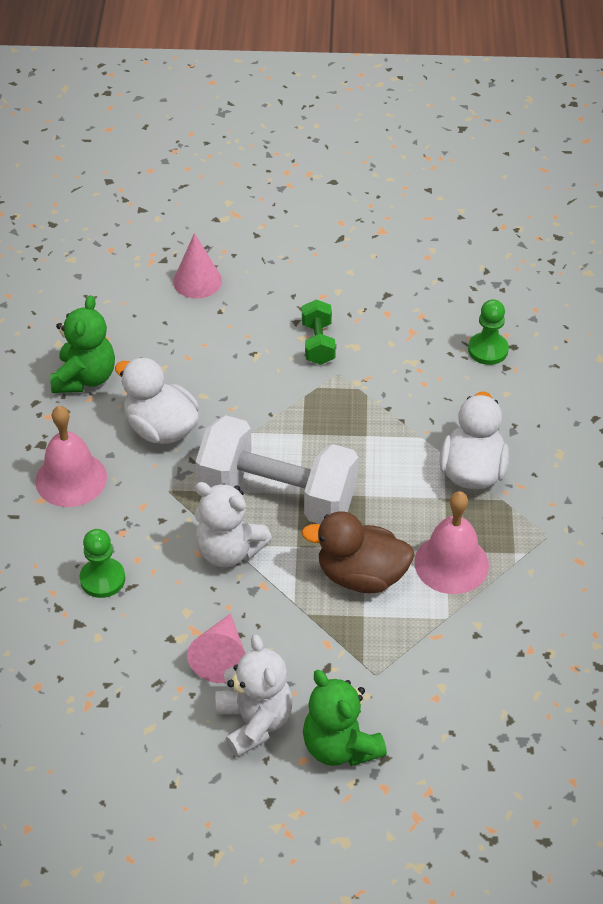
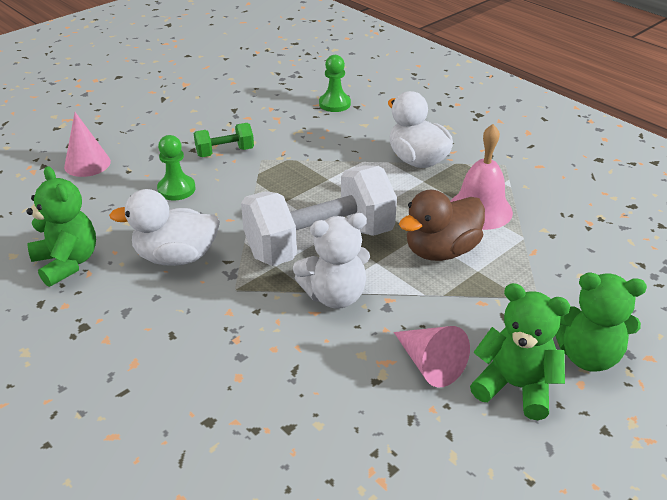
camera: 45 degrees left, 10 degrees down
pink bell [35,406,107,507] -> none
green pawn [79,529,125,598] -> green pawn moved to [157,135,195,201]
white teddy bear [215,634,293,757] -> green teddy bear [470,283,570,420]
green dumbbell [302,299,336,365] -> green dumbbell turned 60 degrees counterclockwise [194,123,254,157]

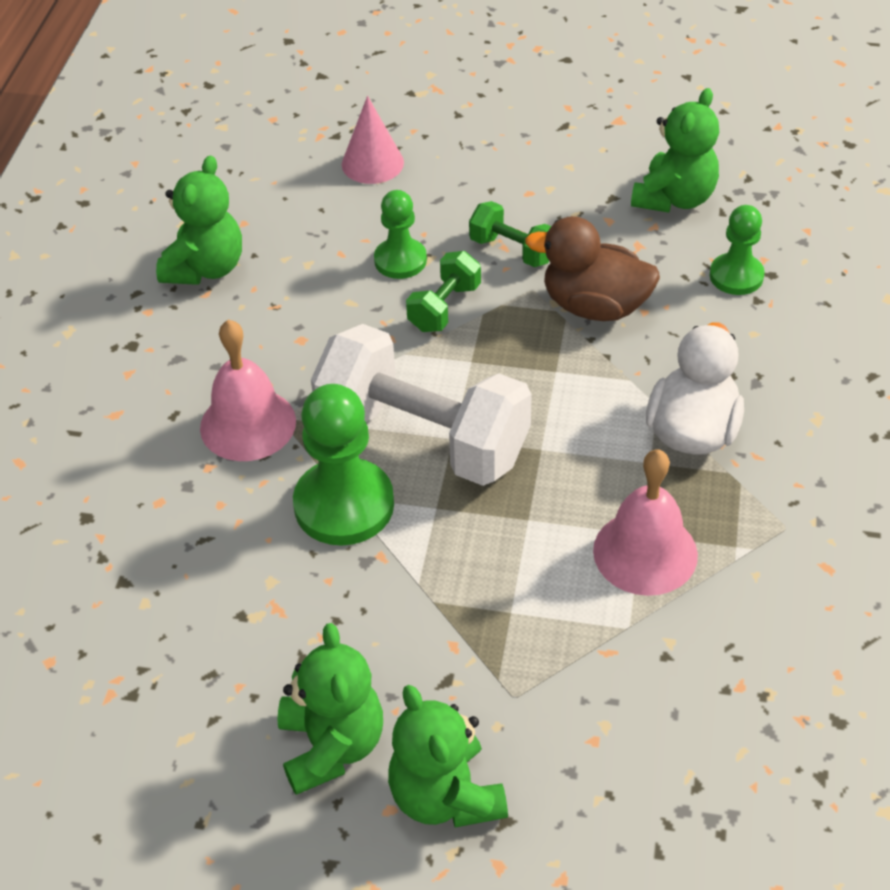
camera: 55 degrees right, 10 degrees up
white duck [109,189,220,266] -> none
white teddy bear [293,213,370,309] -> green pawn [293,384,394,546]
pink cone [394,326,470,388] -> none
brown duck [399,190,485,261] -> brown duck moved to [525,216,660,321]
none -> pink bell [200,319,296,461]
none -> green dumbbell [406,251,481,332]
none -> green teddy bear [631,88,719,213]

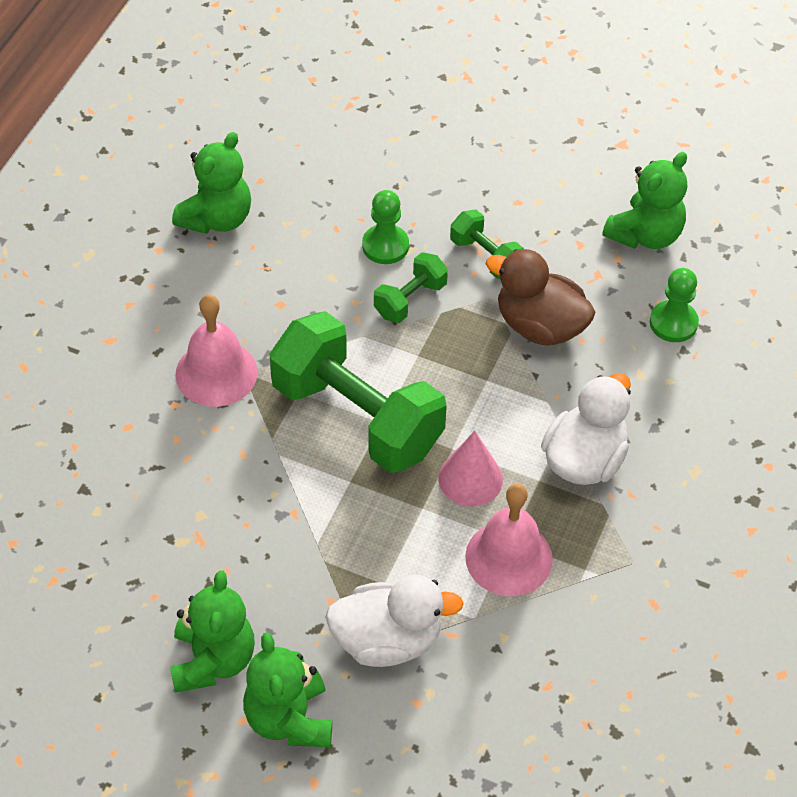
camera: 10 degrees right, 5 degrees up
green pawn [293,384,394,546] -> none
white dumbbell [311,324,532,486] -> green dumbbell [270,311,447,473]
pink cone [342,96,404,184] -> pink cone moved to [438,431,503,506]
none -> white duck [325,575,464,667]

